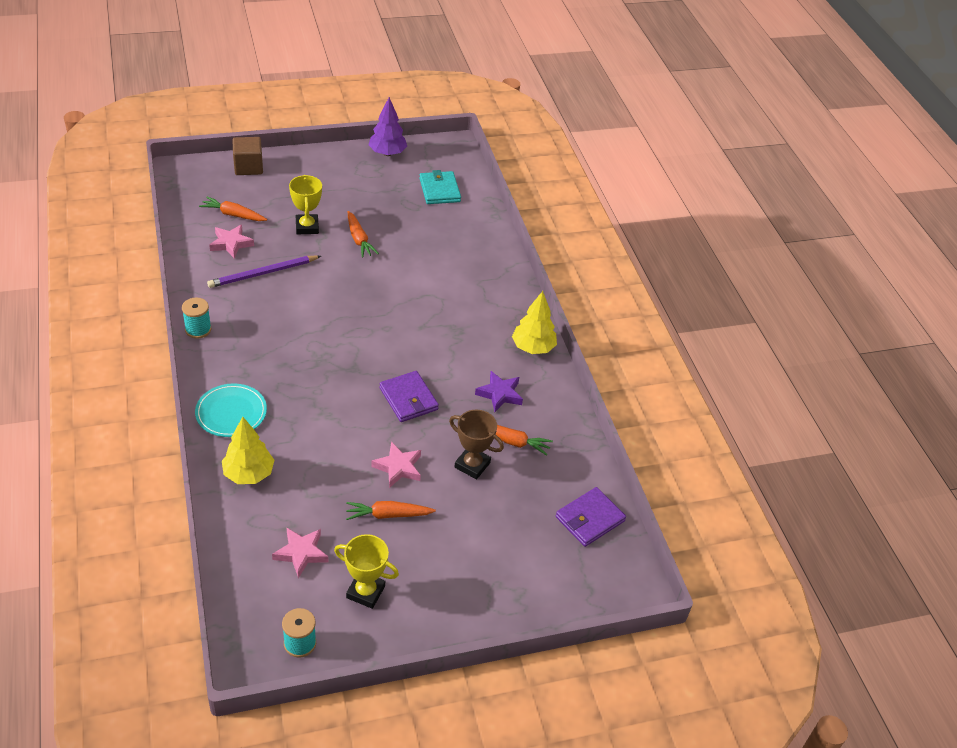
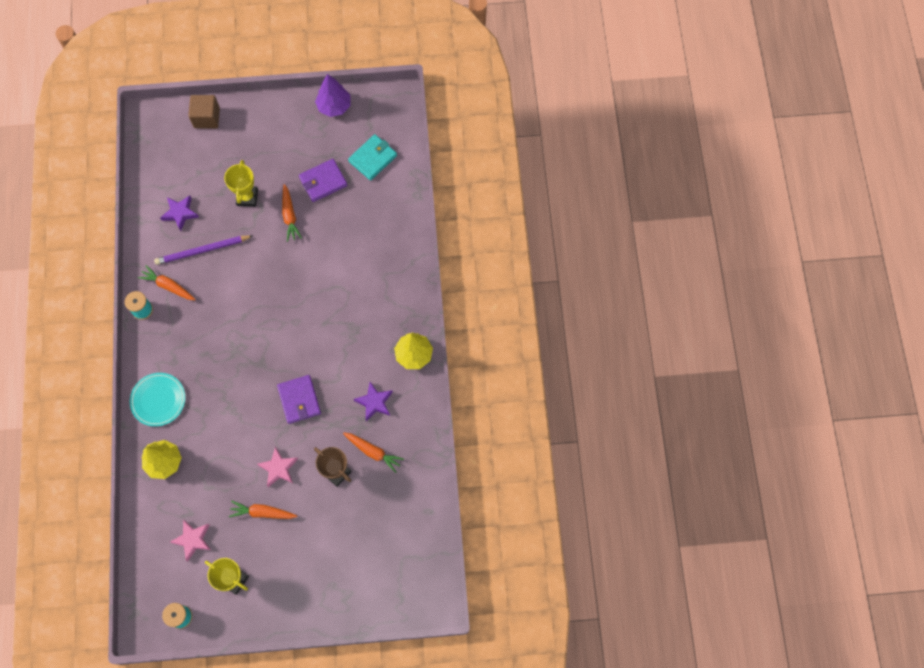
camera: 15 degrees right, 25 degrees up
orange carrot [199,197,267,221] -> orange carrot moved to [138,265,196,300]
pink star [209,224,254,259] -> purple star [160,195,199,231]
turquoise wallet [419,170,461,204] -> turquoise wallet turned 45 degrees clockwise [348,134,397,181]
purple wallet [556,487,626,547] -> purple wallet moved to [299,159,347,202]

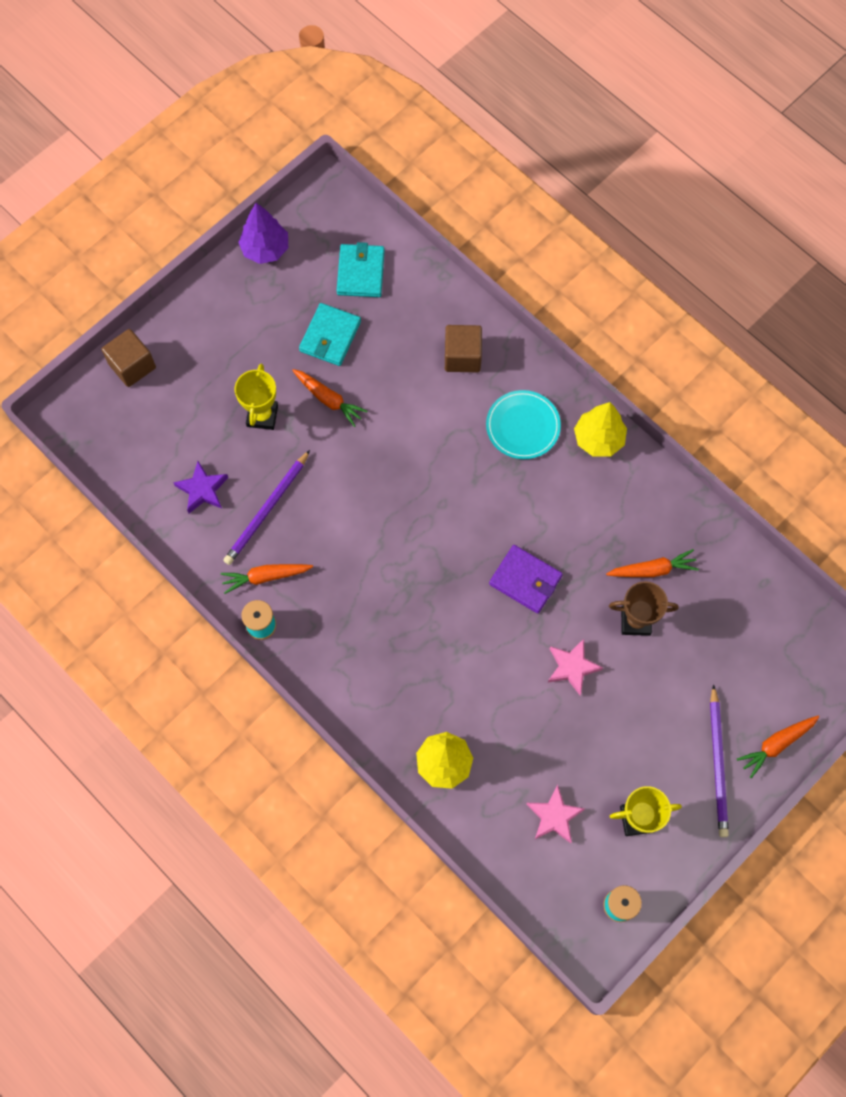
camera: 40 degrees left, 0 degrees up
turquoise plate [130,373,186,427] -> turquoise plate moved to [486,390,561,459]
yellow trophy [224,160,258,207] -> yellow trophy turned 45 degrees clockwise [234,364,278,430]
orange carrot [229,501,297,519] -> orange carrot moved to [737,716,819,778]
purple wallet [299,159,347,202] -> turquoise wallet [299,303,361,366]
purple star [354,382,393,421] -> none
none -> brown cube [445,325,482,372]
none -> purple pencil [710,684,729,837]

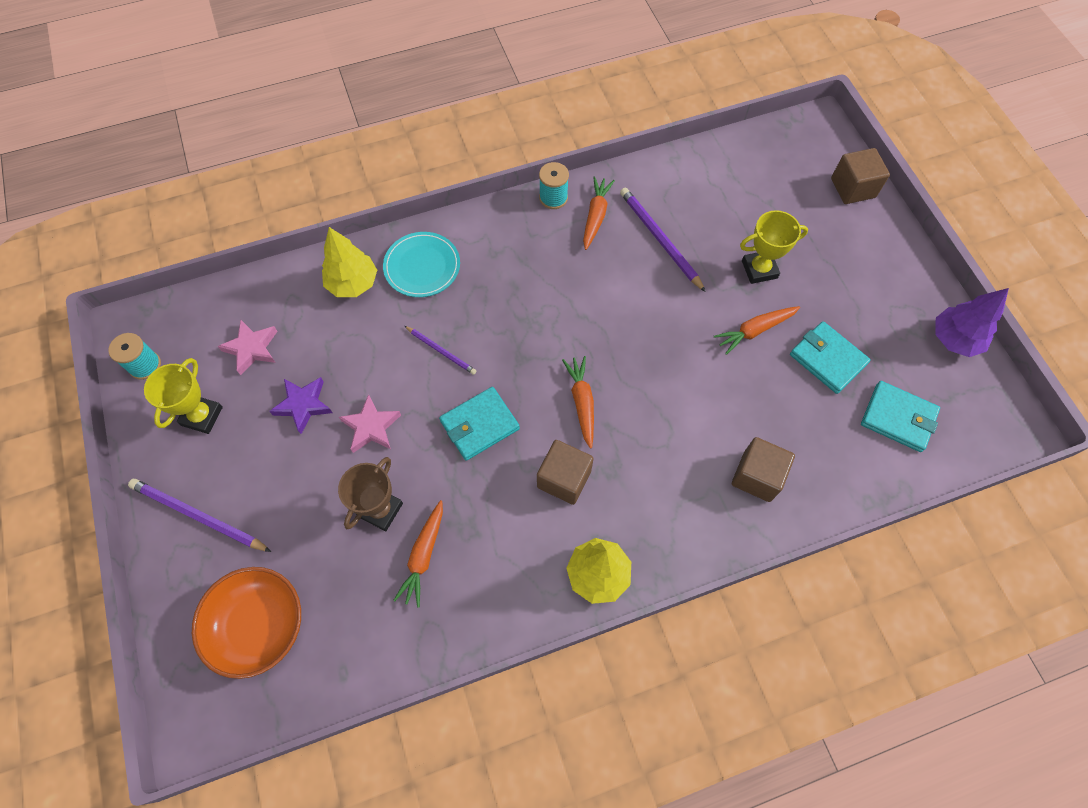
camera: 115 degrees right, 5 degrees down
purple star [173,461,228,513] -> purple star moved to [269,377,332,434]
yellow trophy [234,364,278,430] -> yellow trophy turned 45 degrees counterclockwise [740,210,808,284]
turquoise plate [486,390,561,459] -> turquoise plate moved to [383,232,460,297]
purple wallet [489,545,563,614] -> turquoise wallet [439,387,520,461]
orange carrot [737,716,819,778] -> orange carrot moved to [562,356,594,449]
none -> orange bowl [192,567,301,679]
none -> purple pencil [405,326,476,375]
none -> brown cube [537,440,594,505]

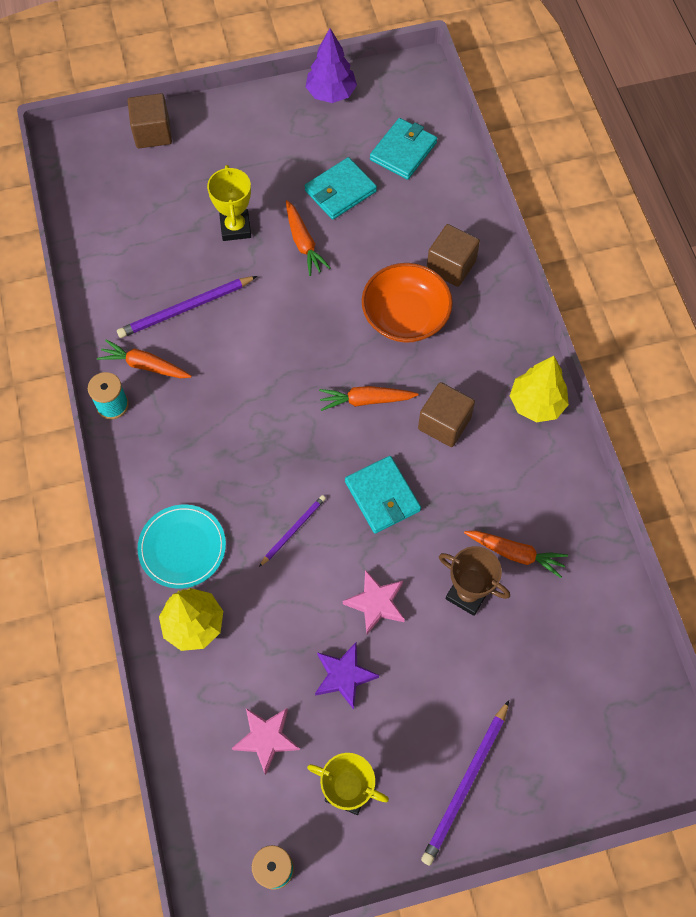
camera: 85 degrees left, 0 degrees up
orange bowl [192,567,301,679] -> orange bowl moved to [362,263,453,343]

